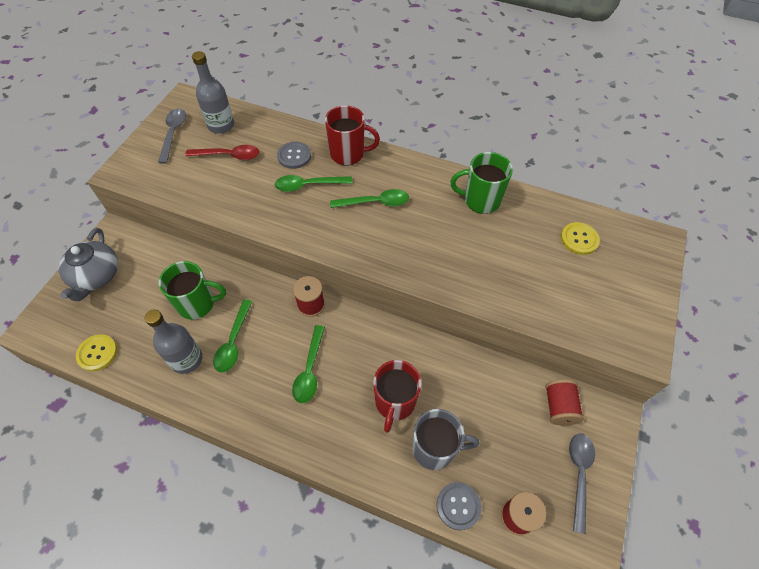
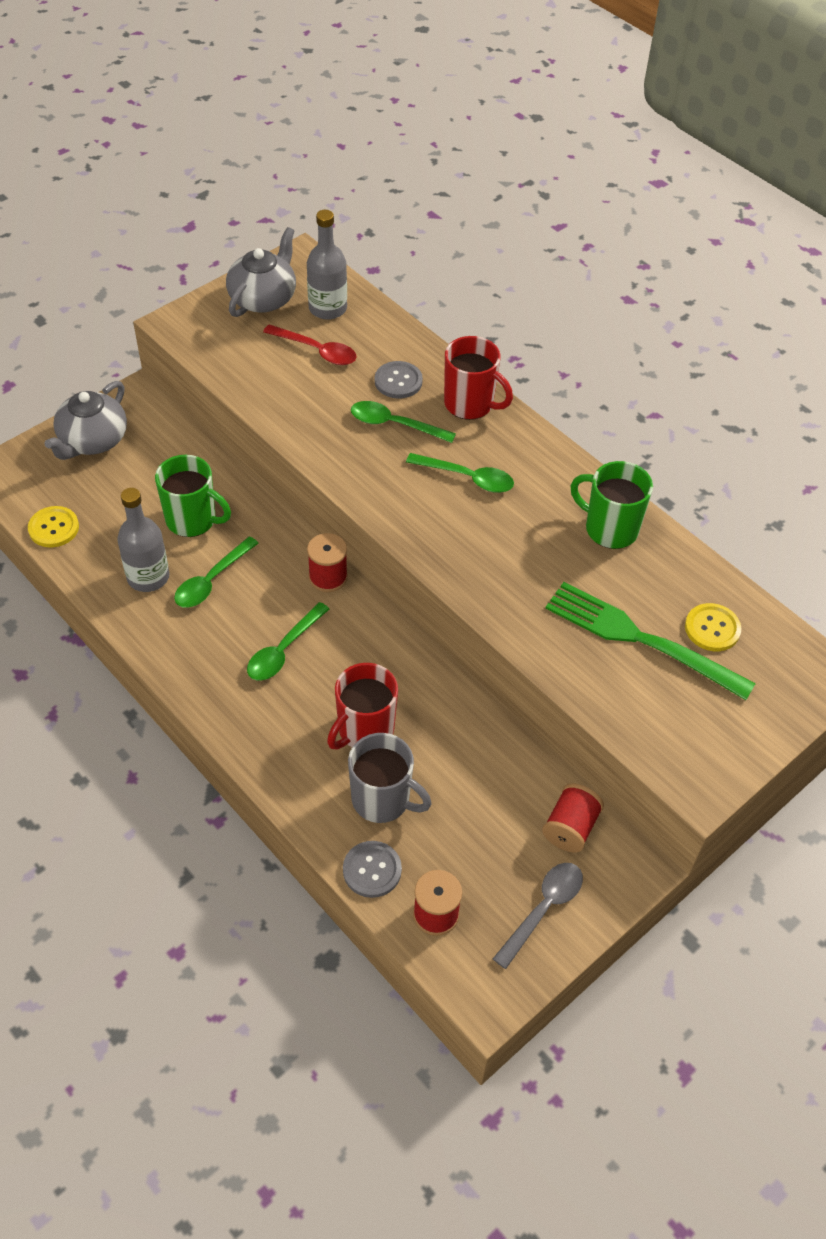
camera: 25 degrees right, 5 degrees down
grey spoon [158,109,186,164] -> grey teapot [226,227,296,317]
none -> green fork [545,582,756,700]

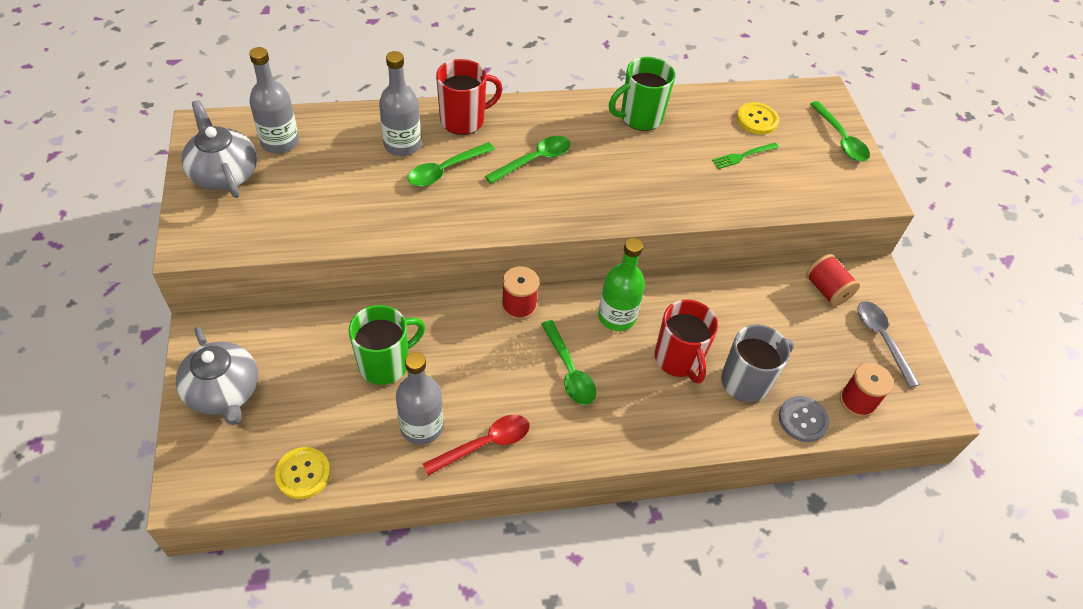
camera: 60 degrees left, 0 degrees up
green spoon [174,536,259,608] -> green spoon moved to [810,101,870,161]
red spoon [263,324,357,365] -> red spoon moved to [423,415,530,476]
grey button [375,361,423,399] -> grey bottle [379,51,421,156]
green fork [545,582,756,700] -> green fork [712,143,779,169], size x0.44
none -> green bottle [598,238,645,331]

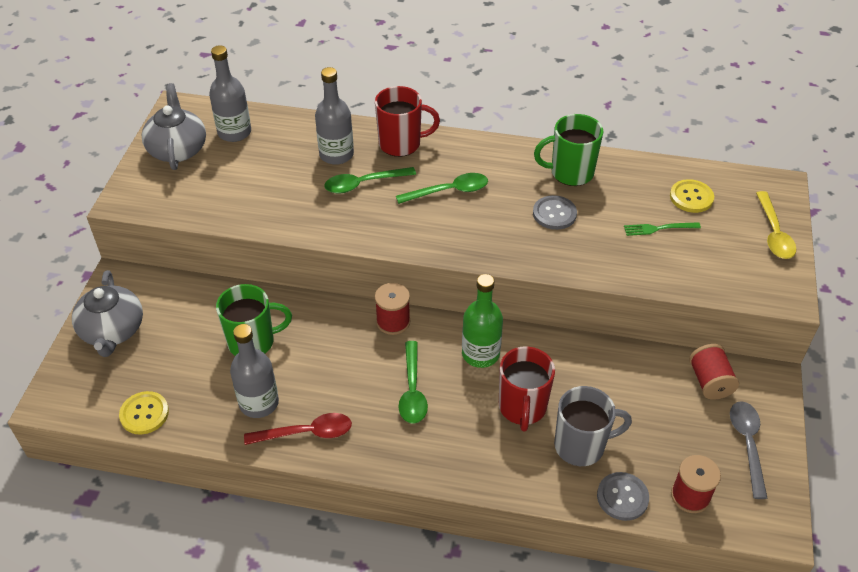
camera: 25 degrees right, 5 degrees down
green spoon [810,101,870,161] -> yellow spoon [756,191,796,259]
none -> grey button [533,195,577,230]

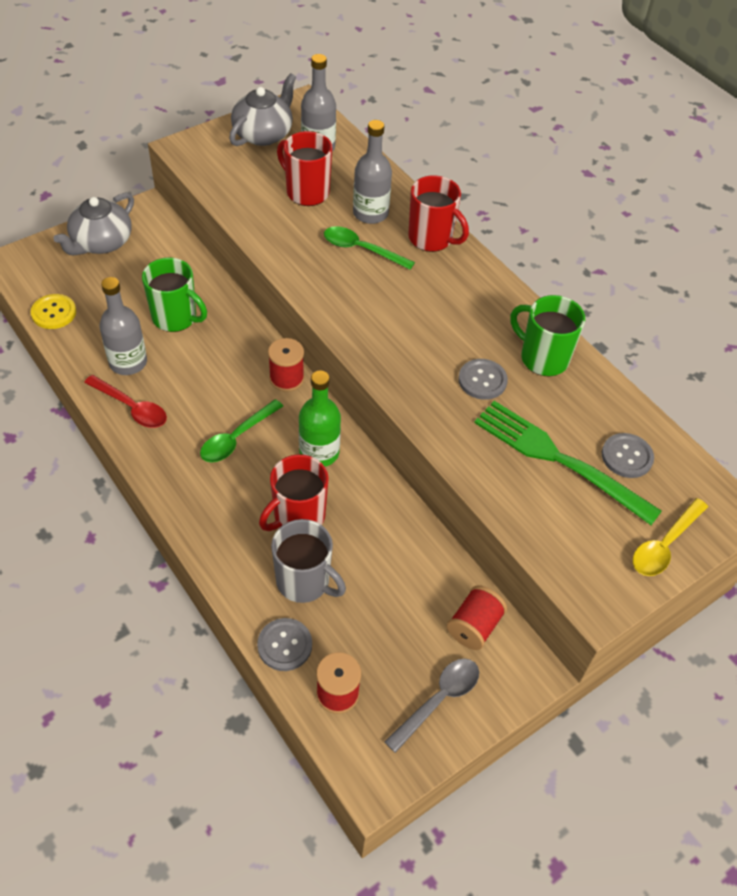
camera: 40 degrees right, 5 degrees up
green spoon [396,173,488,204] -> none
green fork [624,222,701,236] -> green fork [474,401,662,525], size x2.30
yellow button [670,179,714,213] -> grey button [602,433,654,478]
none -> red mug [277,131,332,206]

